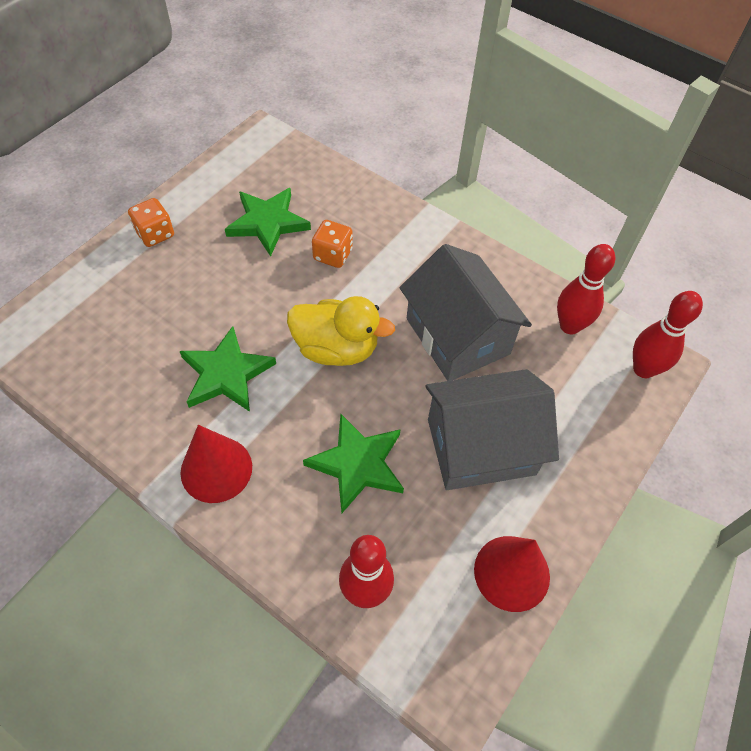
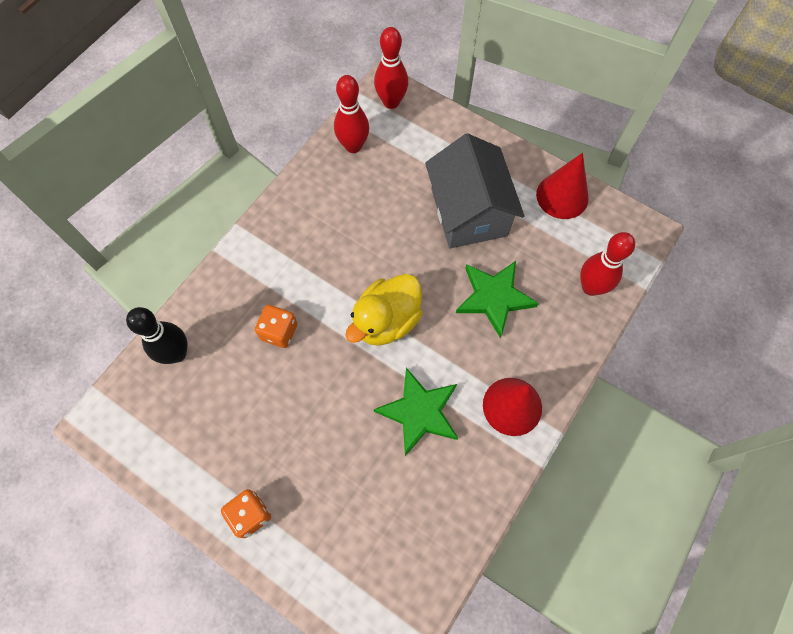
camera: 90 degrees left, 10 degrees up
green star [225,188,311,257] -> none
yellow duck [287,296,395,366] -> yellow duck turned 150 degrees counterclockwise [346,274,423,346]
grey house [400,244,532,381] -> none
none -> black bowling pin [126,307,188,364]

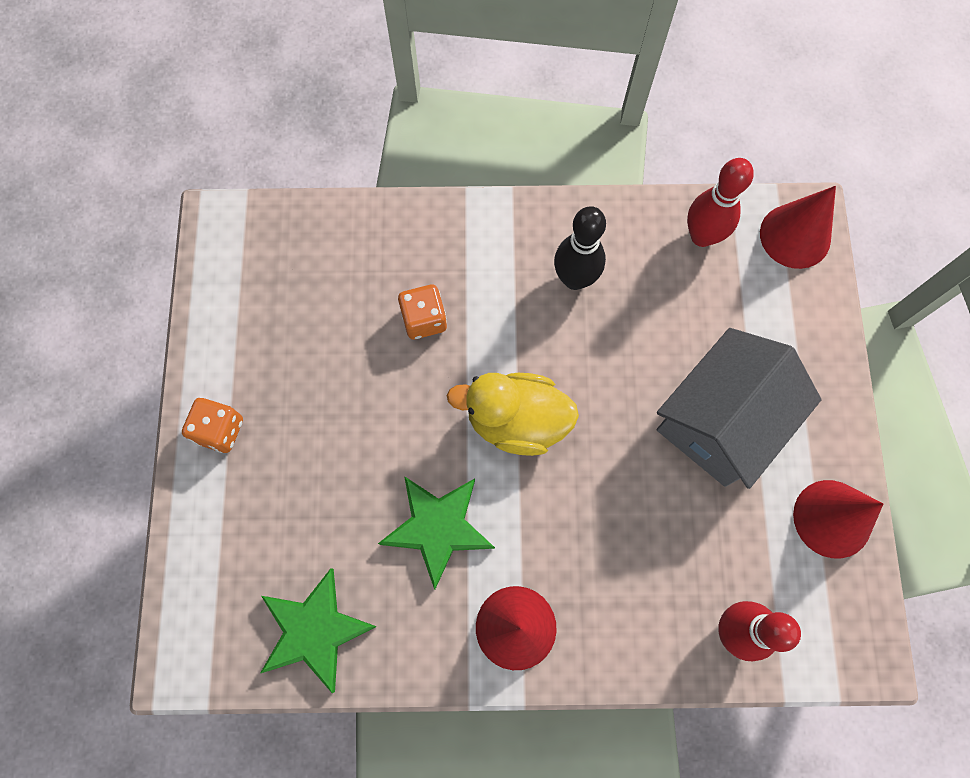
camera: 55 degrees right, 5 degrees up
black bowling pin [126,307,188,364] -> black bowling pin moved to [554,206,606,290]
red bowling pin [374,27,408,109] -> red cone [760,186,836,269]
green star [456,261,539,338] -> green star moved to [261,568,377,693]

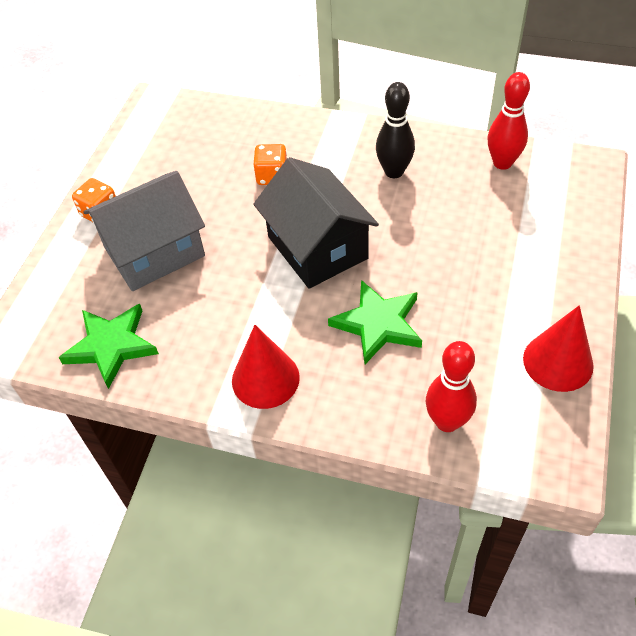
camera: 20 degrees right, 20 degrees down
green star [378,476,495,589] -> green star moved to [328,280,422,364]
yellow duck [447,373,579,456] -> black house [253,157,379,289]
grey house [657,328,822,489] -> grey house moved to [83,171,205,291]
red cone [760,186,836,269] -> none

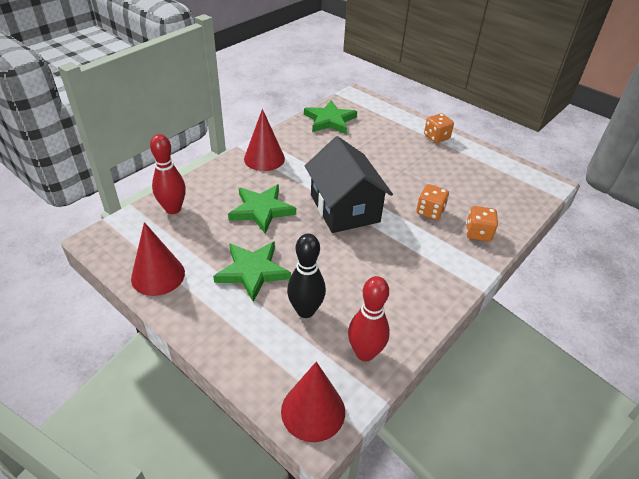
camera: 110 degrees right, 10 degrees down
grey house [83,171,205,291] -> none
black house [253,157,379,289] -> black house turned 75 degrees clockwise [305,136,393,233]
black bowling pin [376,82,415,178] -> black bowling pin moved to [287,234,326,318]
none -> green star [213,241,291,302]
none -> red cone [281,362,345,442]
none -> orange dice [466,206,498,242]

